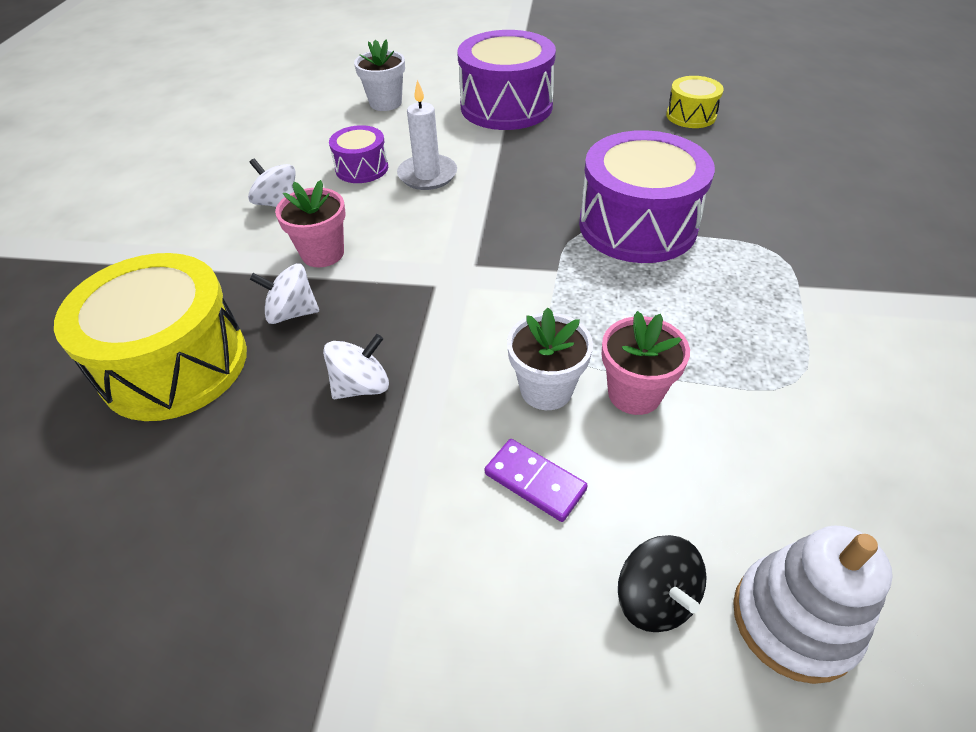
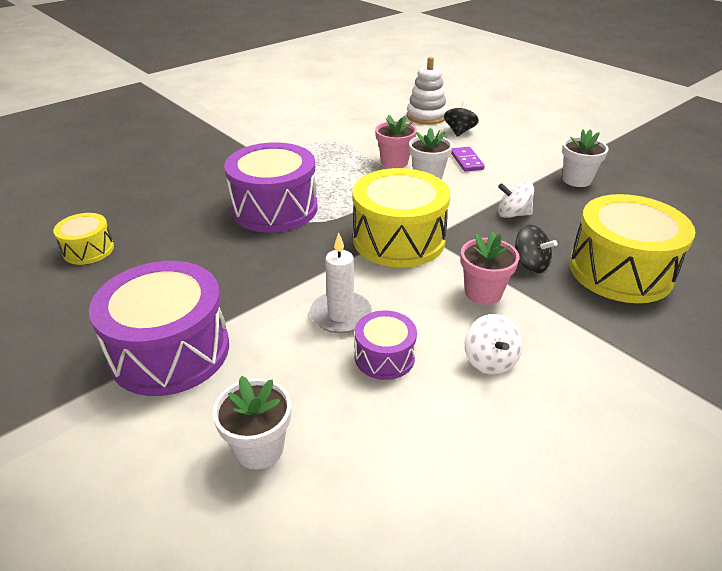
camera: 140 degrees left, 10 degrees down
white spinning top [250,264,319,324] -> black spinning top [515,225,557,273]
none -> yellow drum [352,168,450,268]
none -> white flower pot [562,129,609,187]

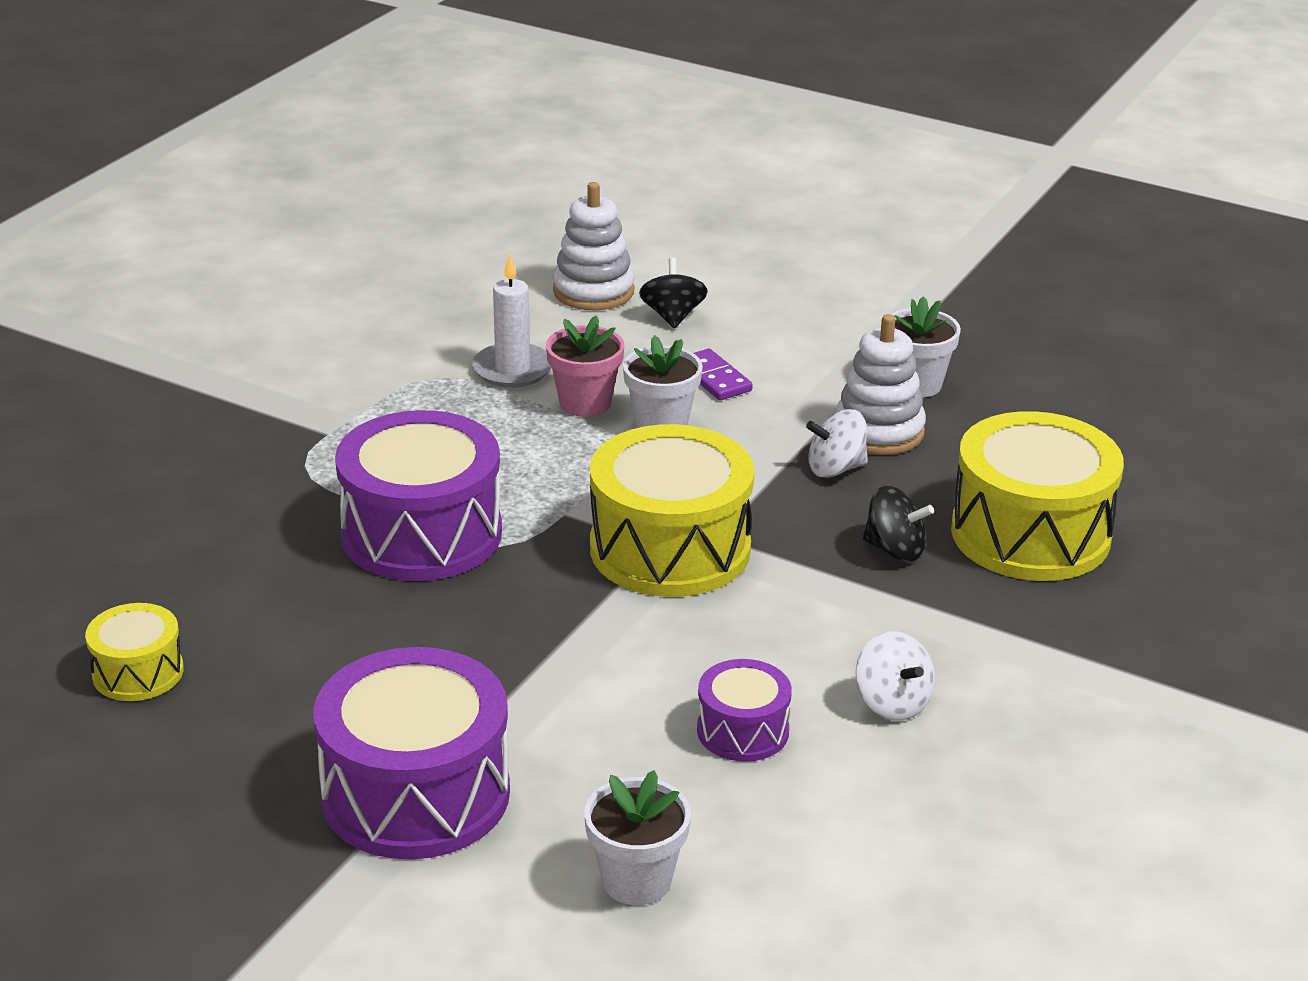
camera: 20 degrees left, 5 degrees down
white candle [310,233,372,334] -> white candle moved to [472,255,552,388]
pink flower pot [461,232,520,305] -> none
none -> white stacking toy [835,314,926,455]

